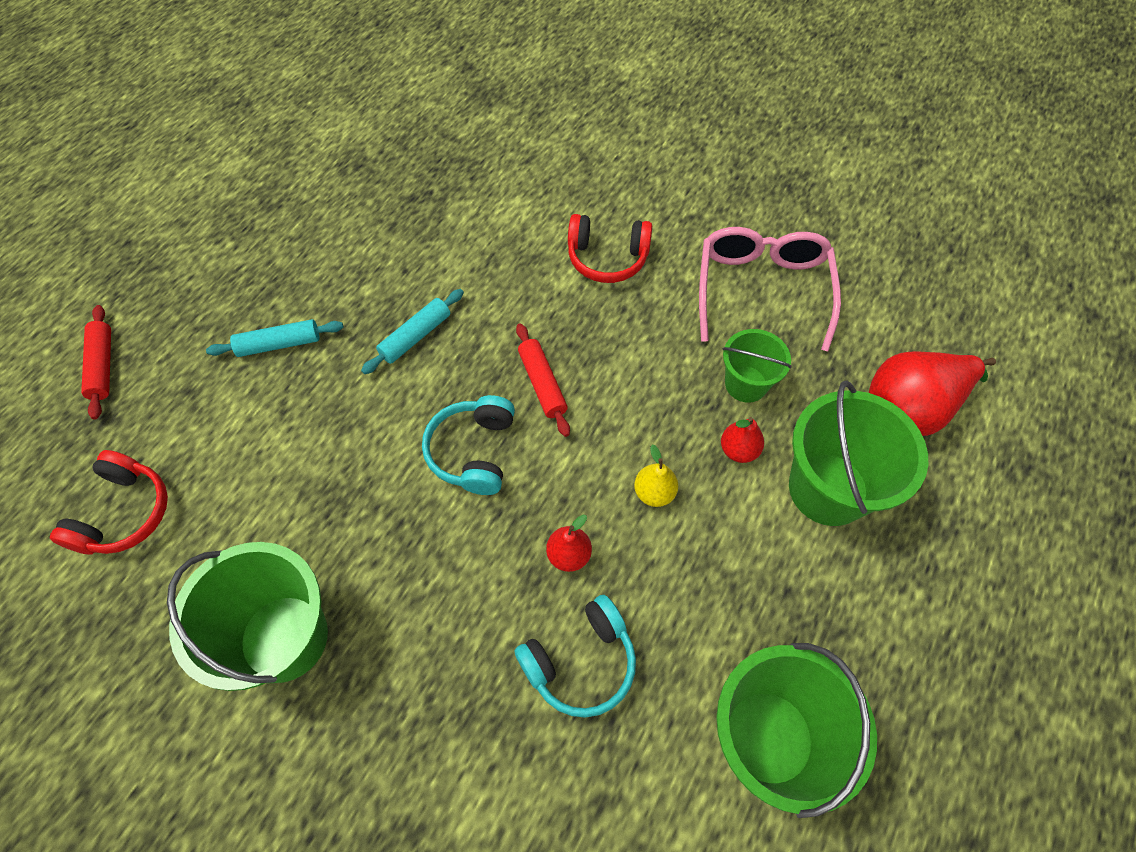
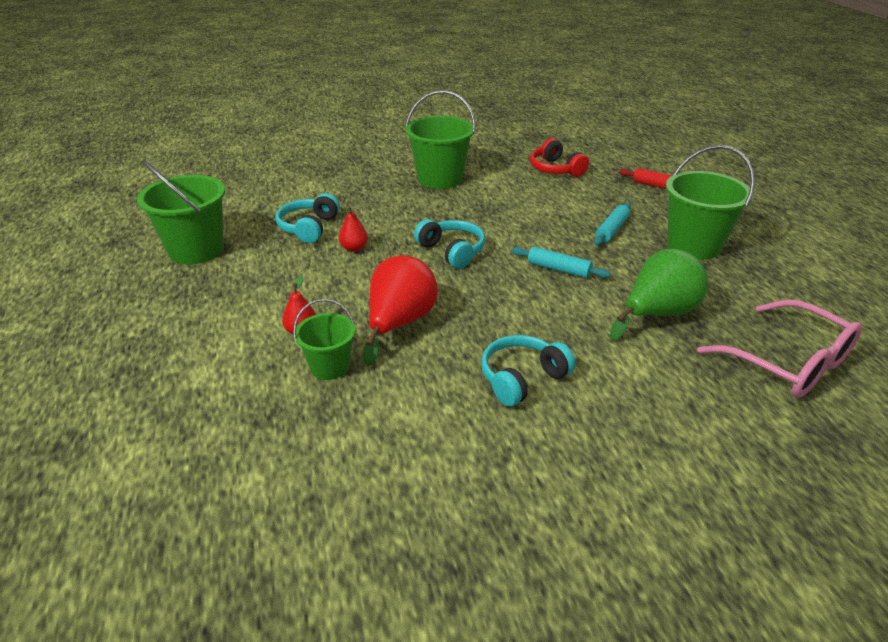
camera: 135 degrees right, 25 degrees down
turquoise rolling pin [361,289,464,374] -> turquoise rolling pin turned 60 degrees counterclockwise [511,247,611,278]
red rolling pin [516,324,570,437] -> none
red headphones [568,214,652,283] -> turquoise headphones [481,335,575,407]
yellow pear [634,445,678,507] -> none
pink glasses [699,227,841,351] -> pink glasses moved to [697,300,862,398]
green bucket [789,381,928,526] -> green bucket moved to [666,145,755,259]
red pear [869,351,996,436] -> red pear moved to [363,256,438,366]
none -> green pear [610,249,708,340]

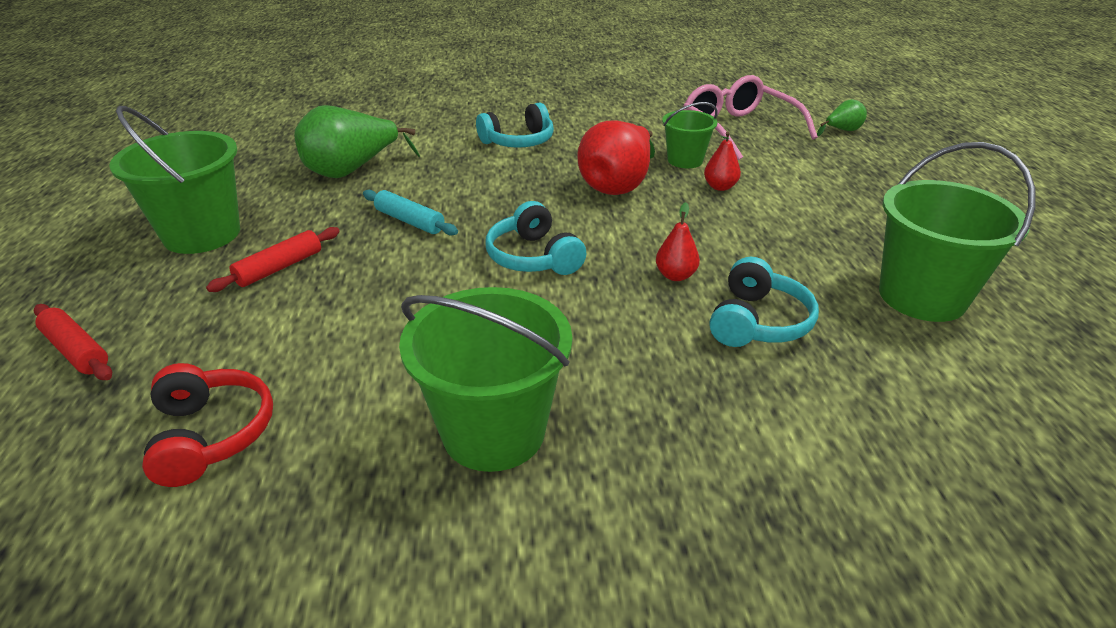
camera: 170 degrees left, 0 degrees up
turquoise rolling pin [594,203,631,246] -> red rolling pin [206,227,340,292]
pink glasses [697,300,862,398] -> pink glasses moved to [684,75,818,160]
none -> green pear [817,99,867,136]

